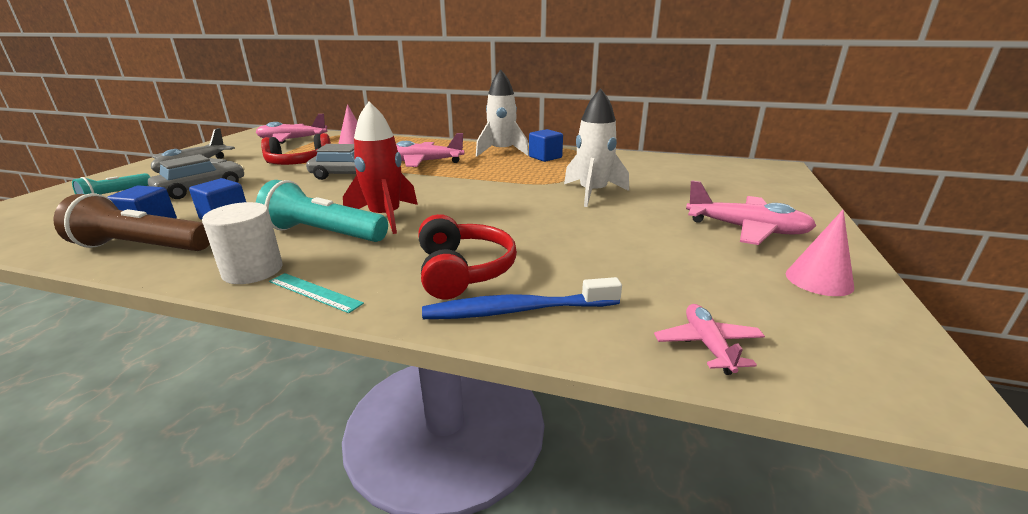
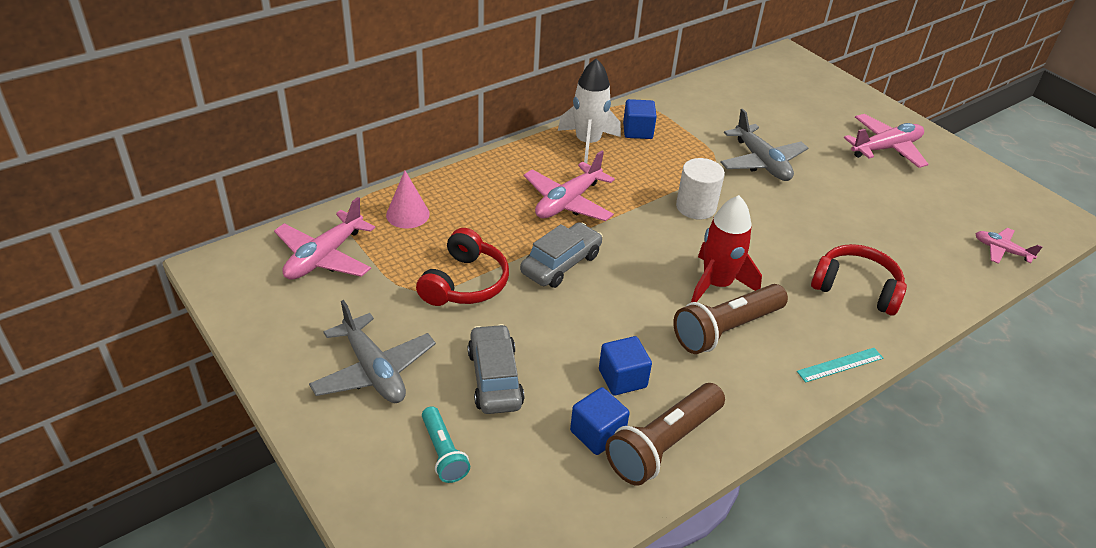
camera: 55 degrees left, 15 degrees up
white cylinder [202,202,283,284] -> white cylinder moved to [676,158,725,219]
turquoise flashlight [256,180,388,242] -> brown flashlight [674,284,788,354]
blue toothbrush [422,277,622,319] -> none
white rocket [564,89,629,207] -> grey plane [720,109,808,181]
pink cone [786,210,854,296] -> none

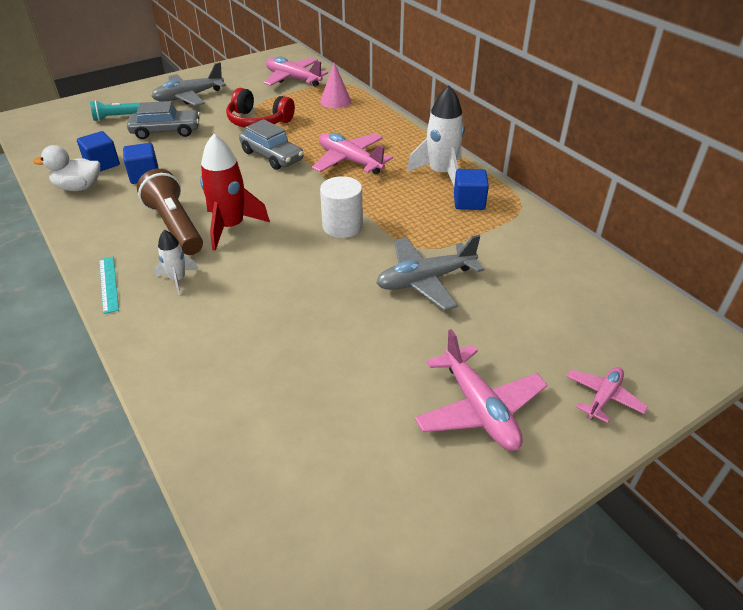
camera: 95 degrees right, 0 degrees up
brown flashlight [605,383,725,485] -> white duck [33,145,100,191]
red headphones [811,244,907,316] -> none
pink plane [975,228,1042,264] -> pink plane moved to [567,367,648,423]
none -> white rocket [155,230,198,295]

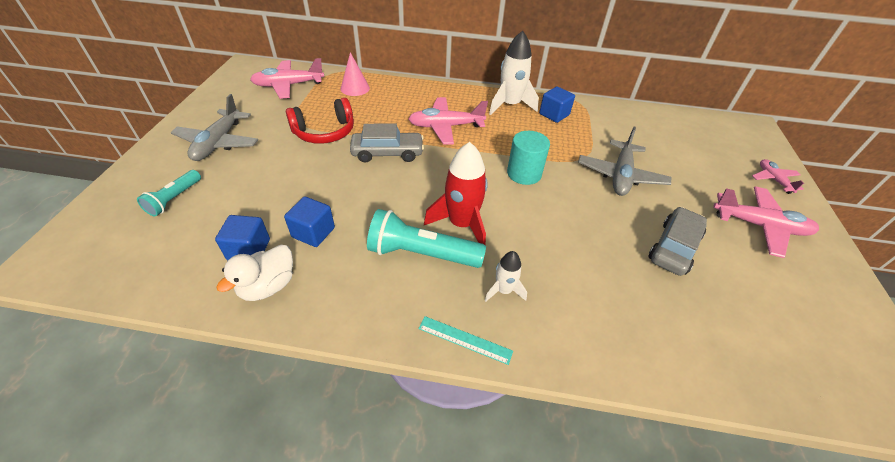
camera: 50 degrees left, 5 degrees up
grey car [127,101,200,139] -> grey car moved to [648,207,707,276]
brown flashlight [137,169,203,255] -> turquoise flashlight [367,209,486,268]
white cylinder [320,176,363,238] -> turquoise cylinder [507,131,550,185]

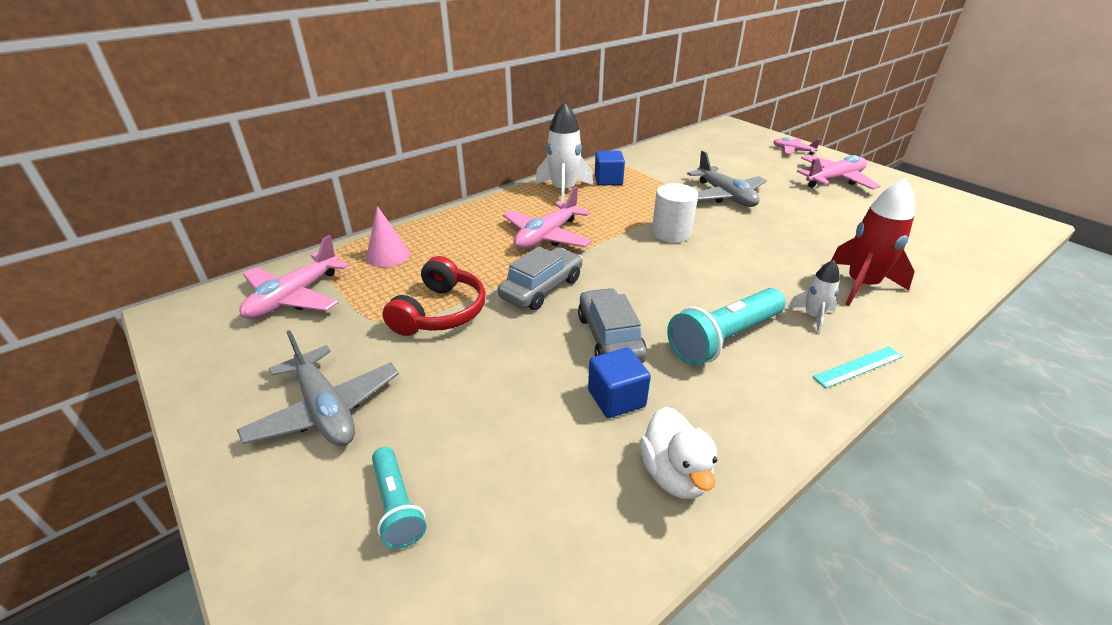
camera: 45 degrees left, 10 degrees down
blue cube [215,215,270,260] -> none
red rocket [424,142,488,245] -> red rocket moved to [831,178,915,306]
turquoise cylinder [507,131,550,185] -> white cylinder [652,183,698,243]
grey car [648,207,707,276] -> grey car moved to [578,288,647,363]

